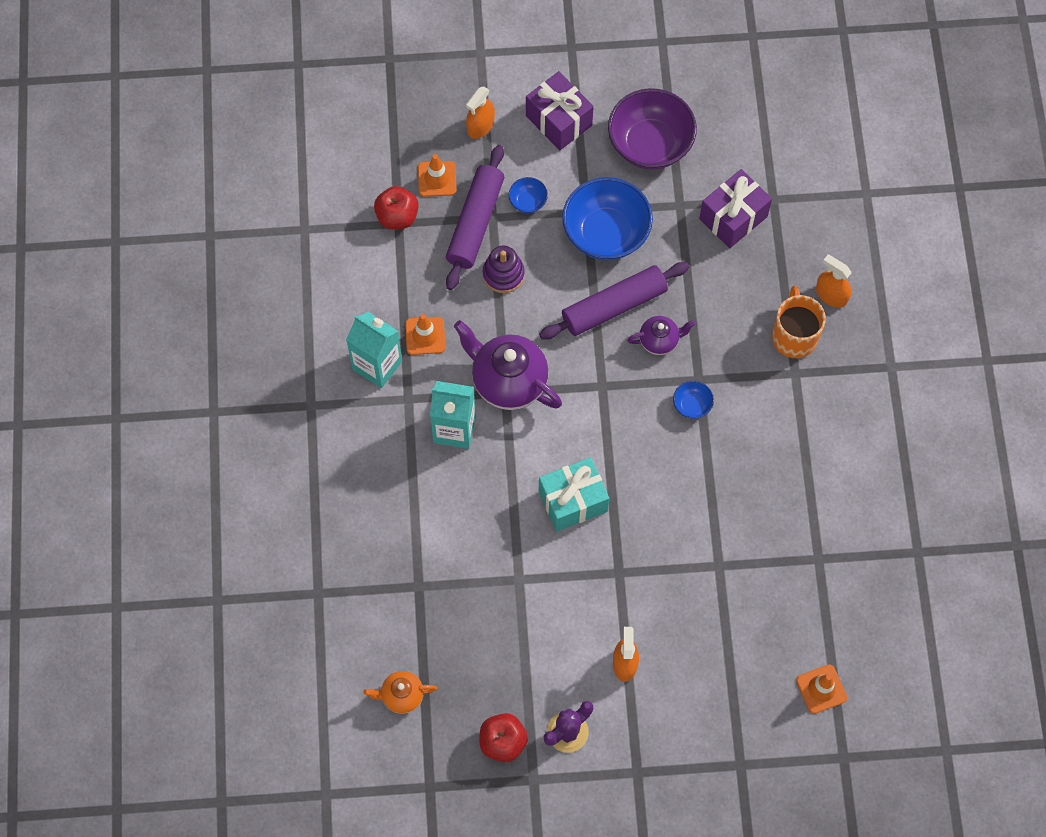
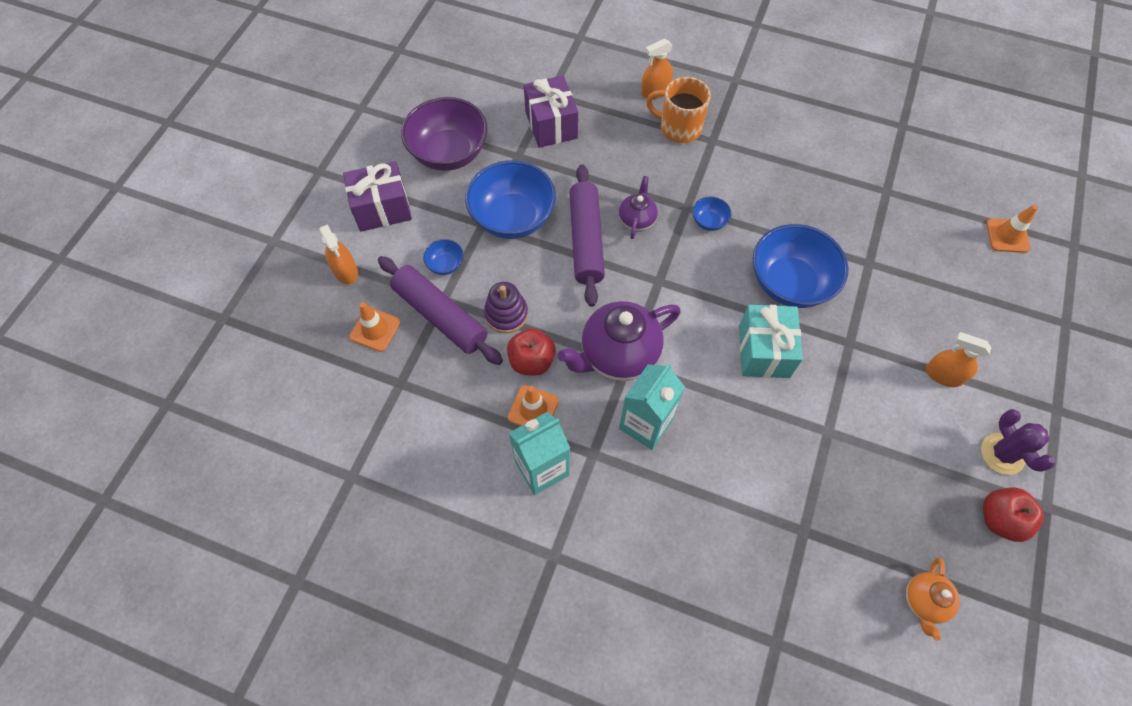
camera: 65 degrees left, 5 degrees down
red apple [374,186,419,229] -> red apple moved to [507,328,556,376]
none -> blue bowl [753,224,848,308]

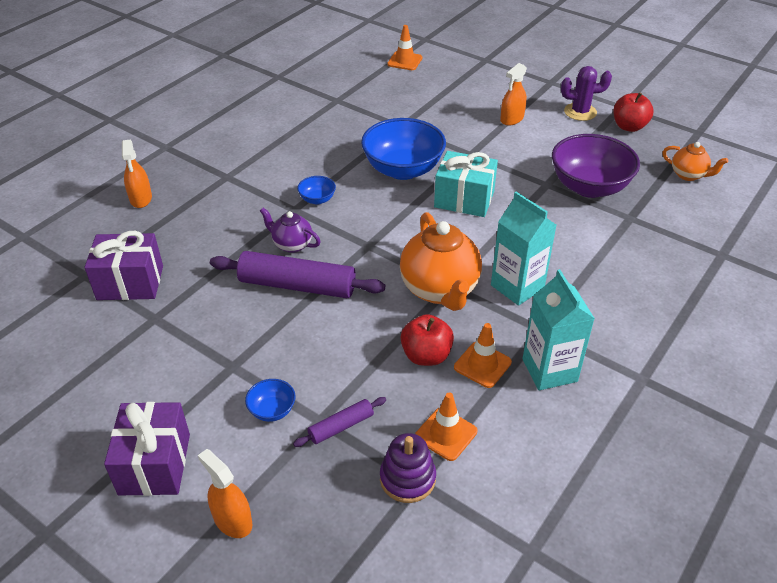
camera: 75 degrees left, 20 degrees down
orange spray bottle [319,224,358,284] -> orange spray bottle turned 120 degrees counterclockwise [198,449,252,538]
orange traffic cone [350,302,400,352] -> orange traffic cone moved to [415,392,477,461]
purple rolling pin [378,256,503,365] -> purple rolling pin [293,397,386,447], size x0.50
purple bowl [401,97,488,171] -> purple bowl moved to [552,134,640,198]
blue bowl [465,160,556,239] -> none
purple stacking toy [484,282,528,333] -> purple stacking toy moved to [380,433,436,503]
purple teapot [558,301,681,381] -> orange teapot [400,212,482,311]
orange mug [646,77,711,143] -> none

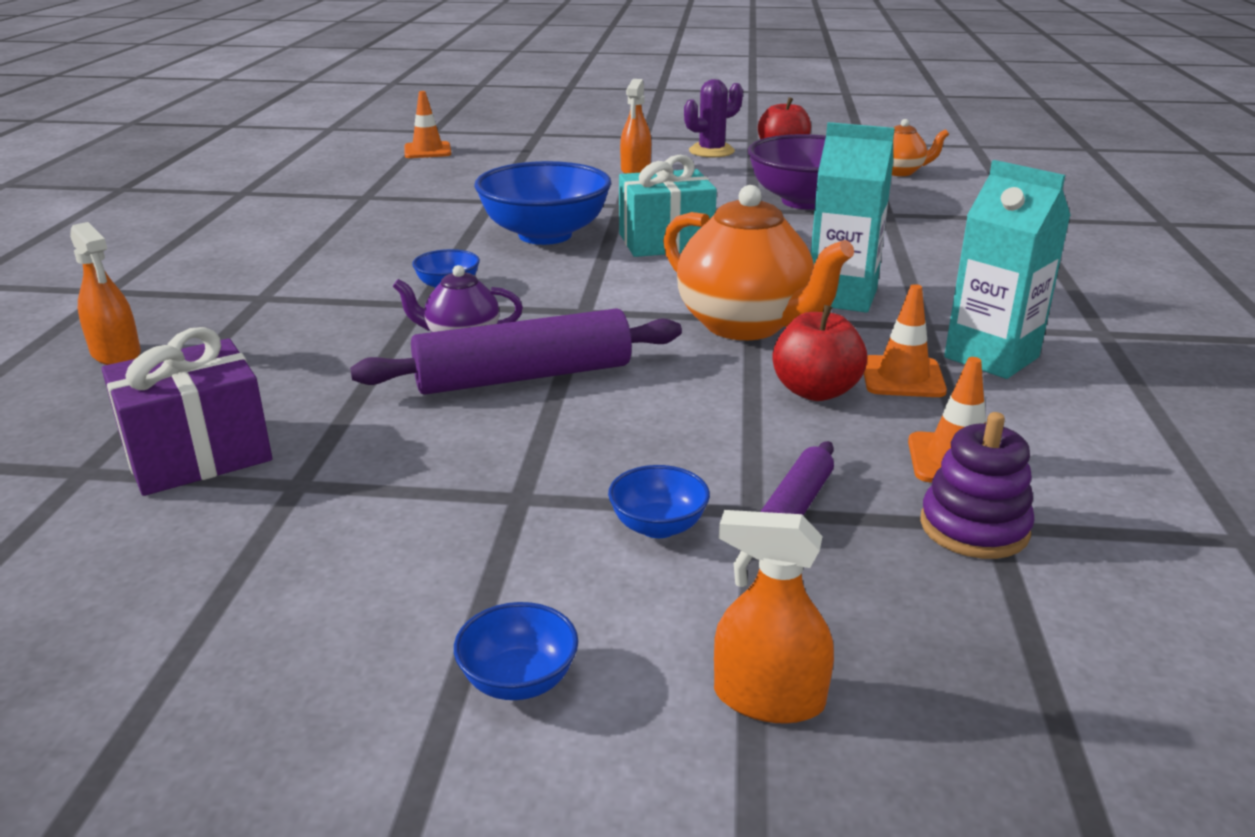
camera: 30 degrees left, 15 degrees down
purple gift [104,402,190,496] -> blue bowl [454,602,578,700]

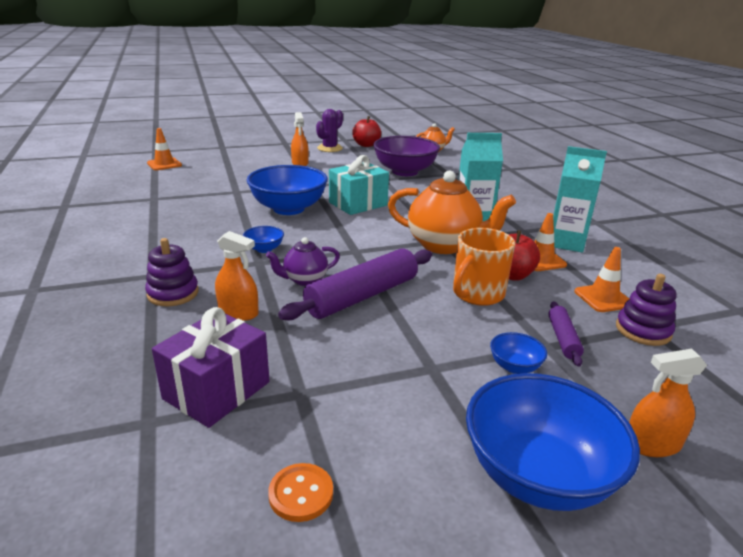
camera: 25 degrees left, 0 degrees up
orange spray bottle [70,222,141,365] -> orange spray bottle moved to [215,231,259,321]
blue bowl [454,602,578,700] -> blue bowl [466,373,640,511], size x2.27
none -> purple stacking toy [145,238,199,306]
none -> orange button [268,463,333,522]
none -> orange mug [453,228,515,306]

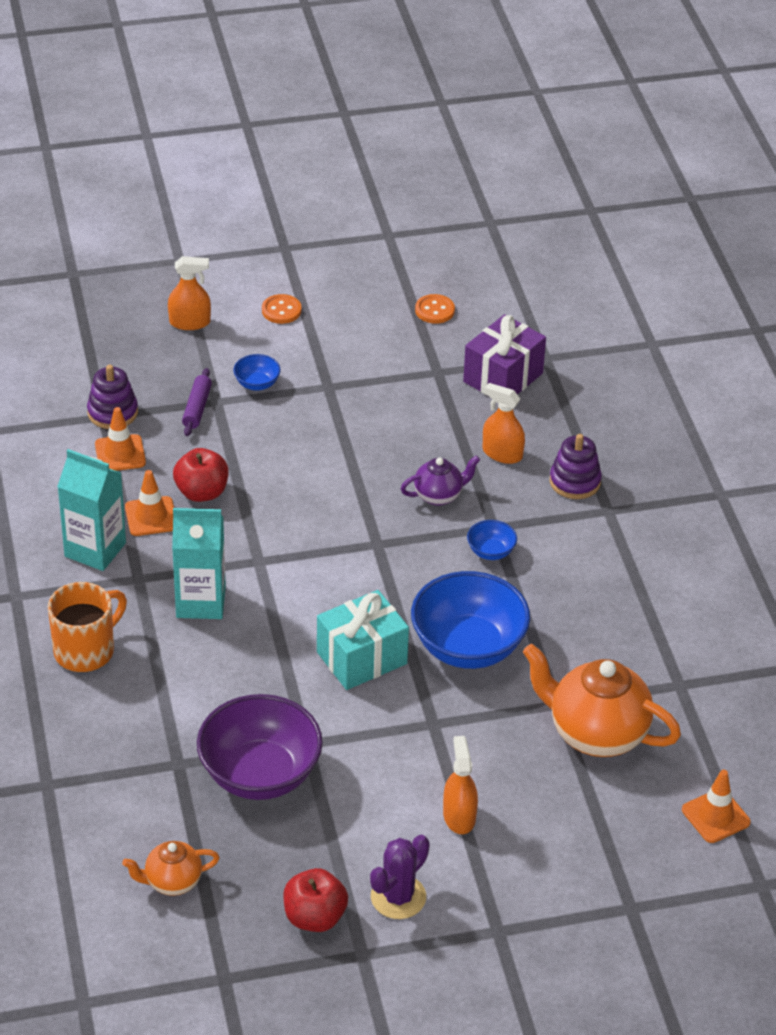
camera: 175 degrees left, 15 degrees up
purple rolling pin [278,248,432,321] -> none
orange teapot [388,171,516,254] -> orange teapot moved to [523,644,681,757]
orange mug [453,228,515,306] -> orange mug moved to [48,582,127,672]
blue bowl [466,373,640,511] -> orange button [262,294,301,324]

